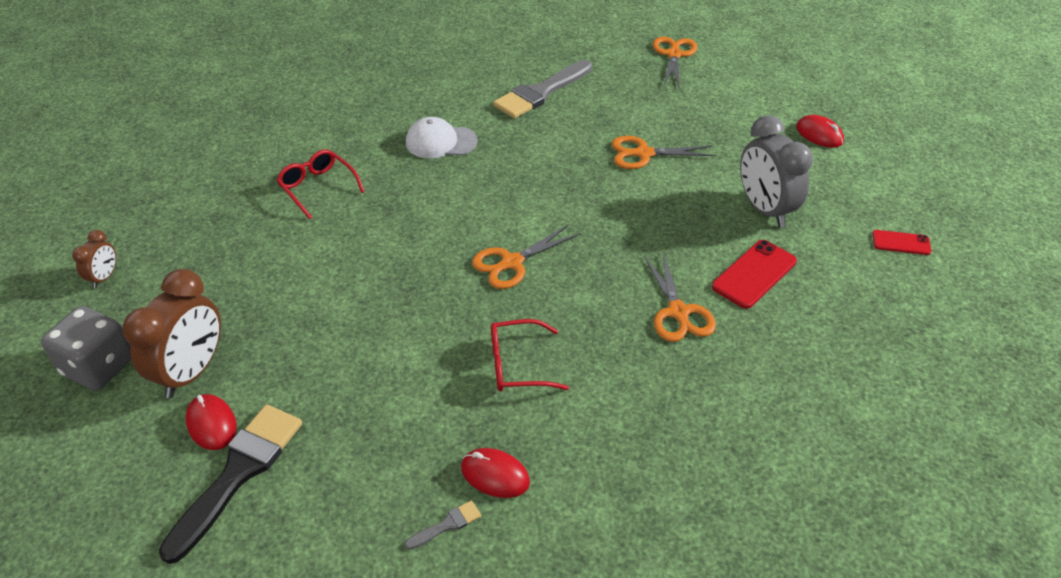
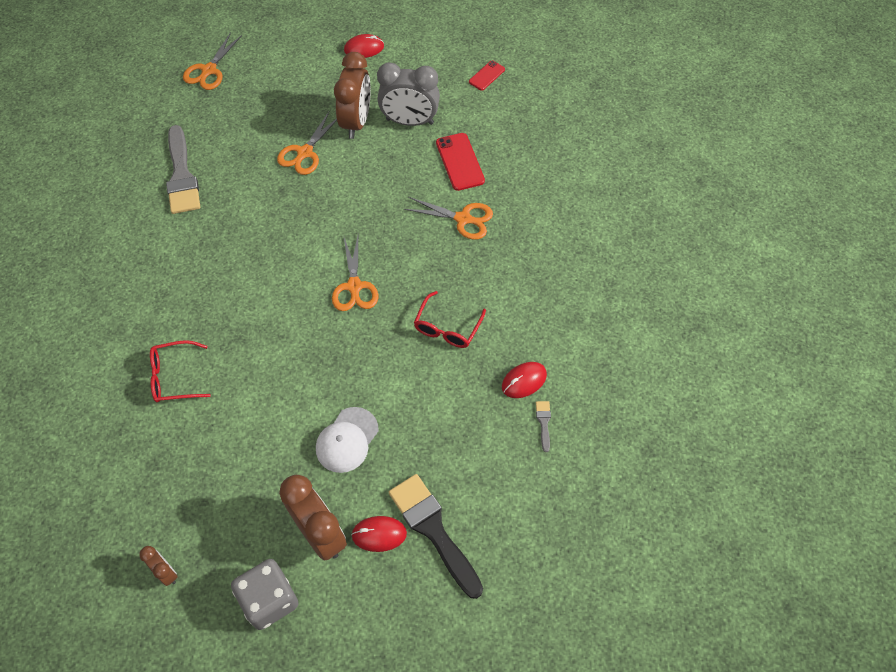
camera: 60 degrees left, 15 degrees up
white cap [406,117,478,159] -> white cap moved to [316,407,379,473]
orange scissors [653,37,697,89] -> orange scissors turned 105 degrees counterclockwise [183,32,242,90]
none -> brown clock [334,52,371,139]

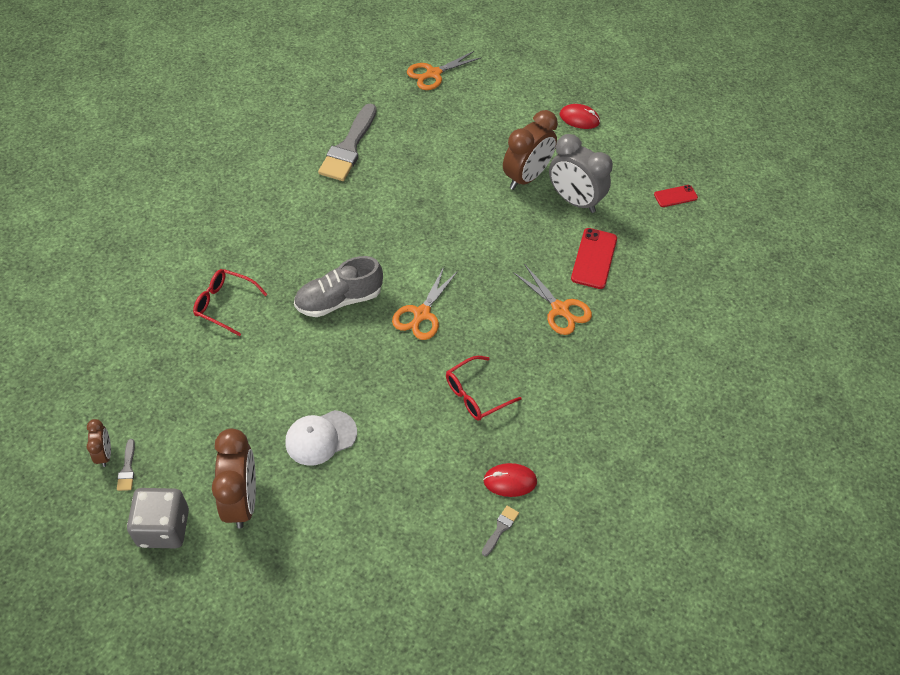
camera: 30 degrees right, 5 degrees down
orange scissors [277,111,337,175] -> none
red mouse [351,516,407,552] -> none
black brush [389,474,483,599] -> none
none -> grey brush [117,439,135,491]
none -> grey shoe [294,256,383,317]

